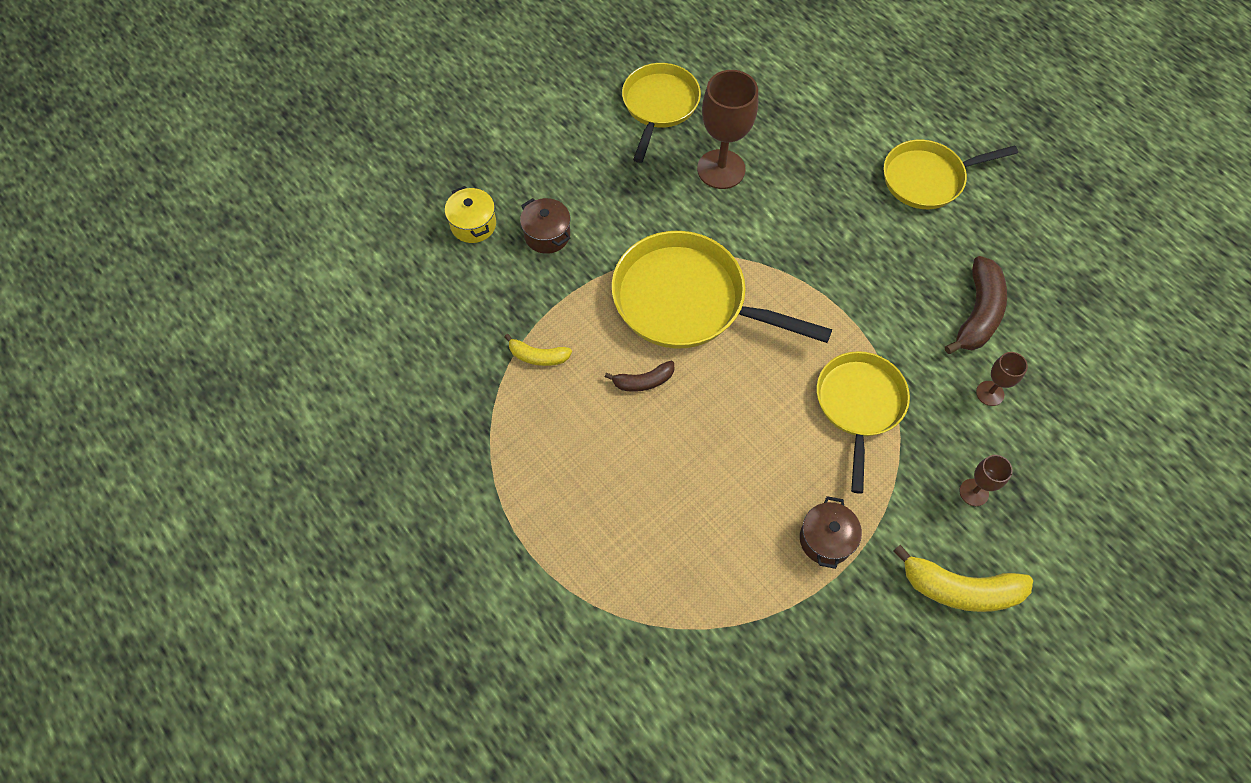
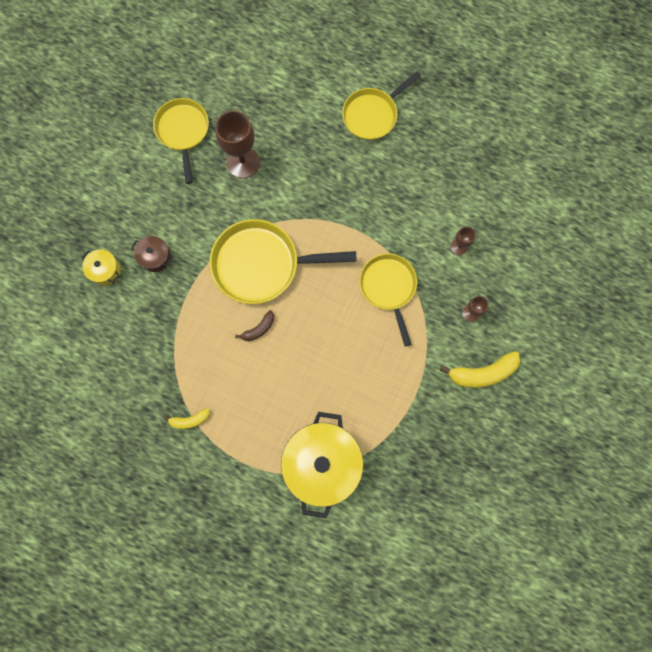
camera: 25 degrees left, 15 degrees up
yellow banana [504,334,572,366] -> yellow banana moved to [163,408,210,429]
brown pot [800,496,862,569] -> none
brown banana [945,256,1007,354] -> none
none -> yellow pot [281,412,364,518]

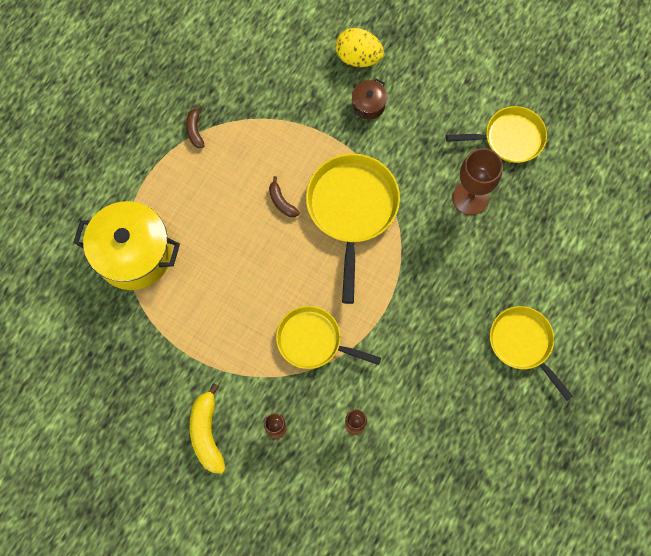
camera: 95 degrees right, 5 degrees down
yellow pot [82,249,121,286] -> yellow egg [335,28,384,67]
yellow banana [163,408,210,429] -> brown banana [186,104,204,148]
yellow pan [359,254,417,347] -> yellow pan turned 150 degrees counterclockwise [276,306,381,369]

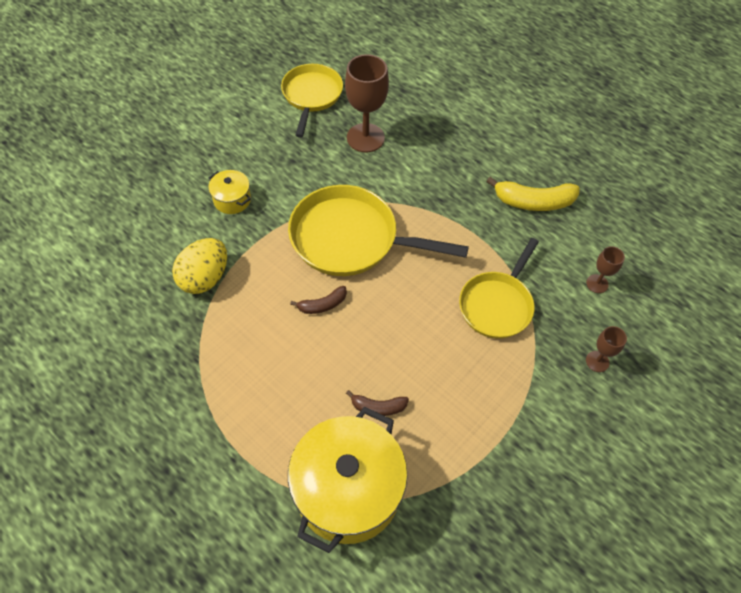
camera: 80 degrees left, 15 degrees down
brown banana [186,104,204,148] -> brown banana moved to [346,390,409,416]
yellow banana [190,383,225,474] -> yellow banana moved to [486,177,580,211]
yellow egg [335,28,384,67] -> yellow egg moved to [172,238,227,294]
brown pot [352,78,387,119] -> yellow pot [208,170,251,214]
yellow pan [490,306,573,401] -> none

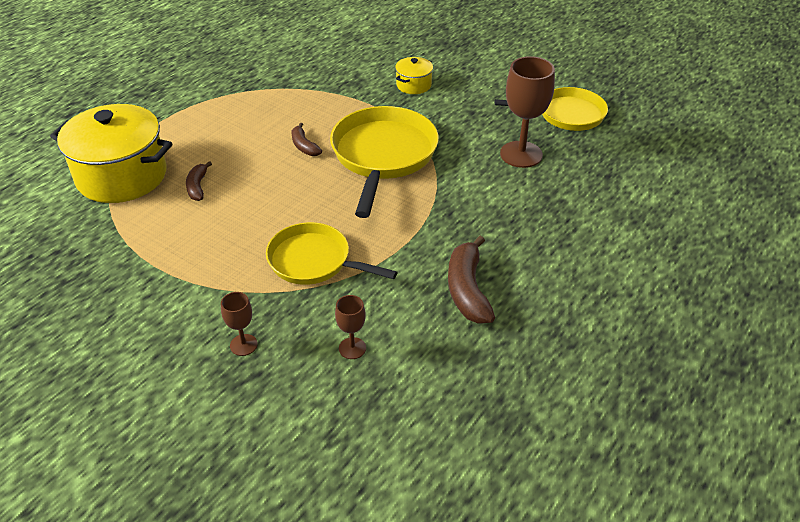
camera: 85 degrees right, 15 degrees down
yellow egg [172,238,227,294] -> none
yellow banana [486,177,580,211] -> brown banana [448,236,495,323]

